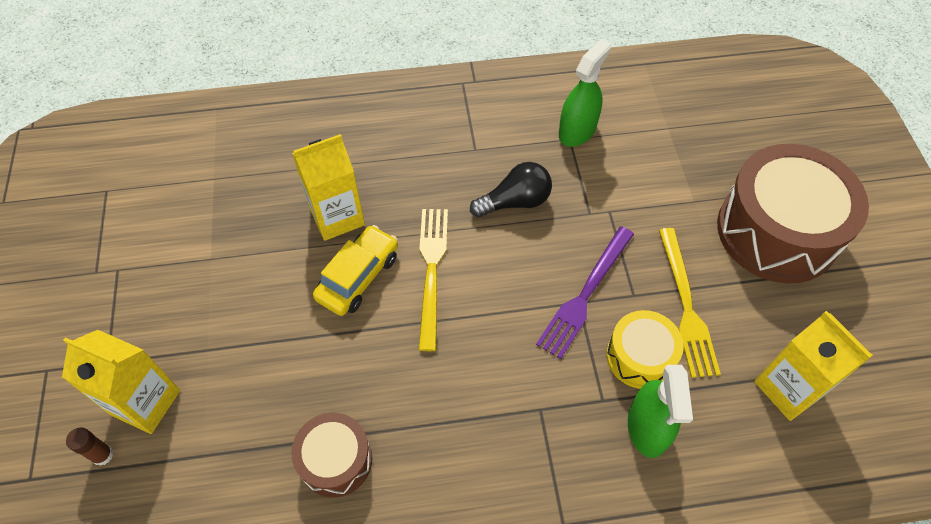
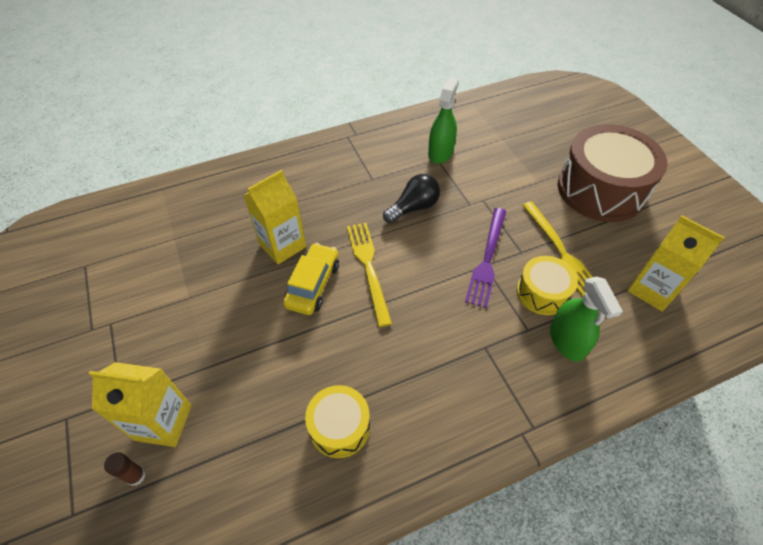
camera: 15 degrees left, 5 degrees down
brown drum [291,413,372,498] -> yellow drum [305,385,370,458]

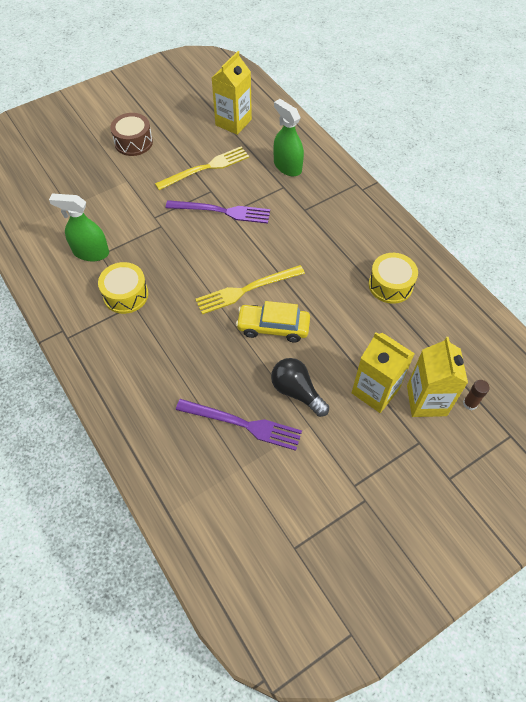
camera: 100 degrees left, 5 degrees up
yellow carton [243,170,306,264] -> yellow carton moved to [352,332,415,413]
black light bulb [383,174,440,223] -> black light bulb moved to [271,358,329,417]
yellow drum [517,256,578,315] -> yellow drum moved to [98,262,148,314]
green spray bottle [550,276,623,362] -> green spray bottle turned 105 degrees counterclockwise [273,99,304,177]
brown drum [558,124,667,222] -> brown drum [110,113,153,156], size x0.52
none -> purple fork [176,399,302,451]

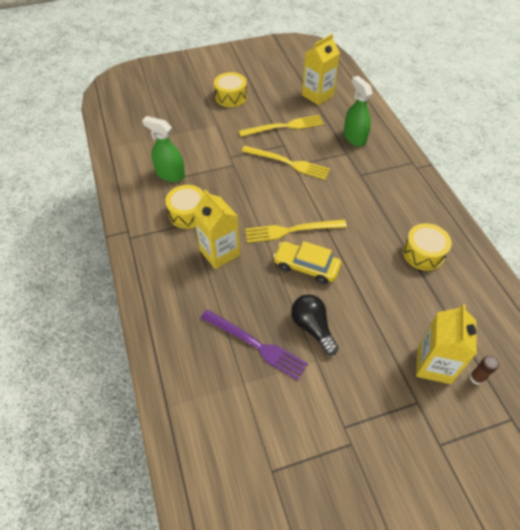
camera: 15 degrees right, 5 degrees down
brown drum [110,113,153,156] -> yellow drum [214,72,247,107]
purple fork [166,200,270,224] -> yellow fork [242,146,330,180]
yellow carton [352,332,415,413] -> yellow carton moved to [193,189,240,269]

